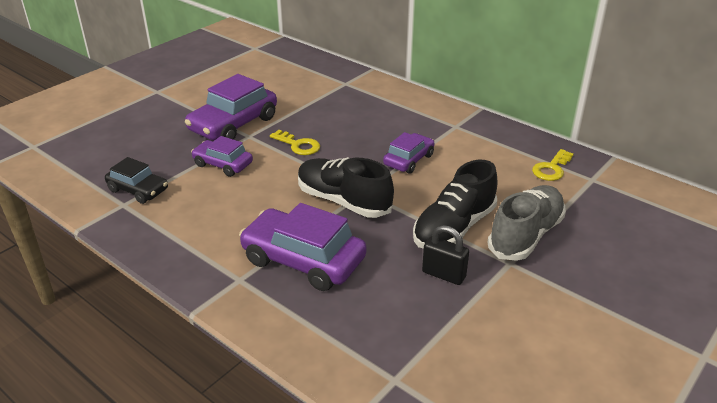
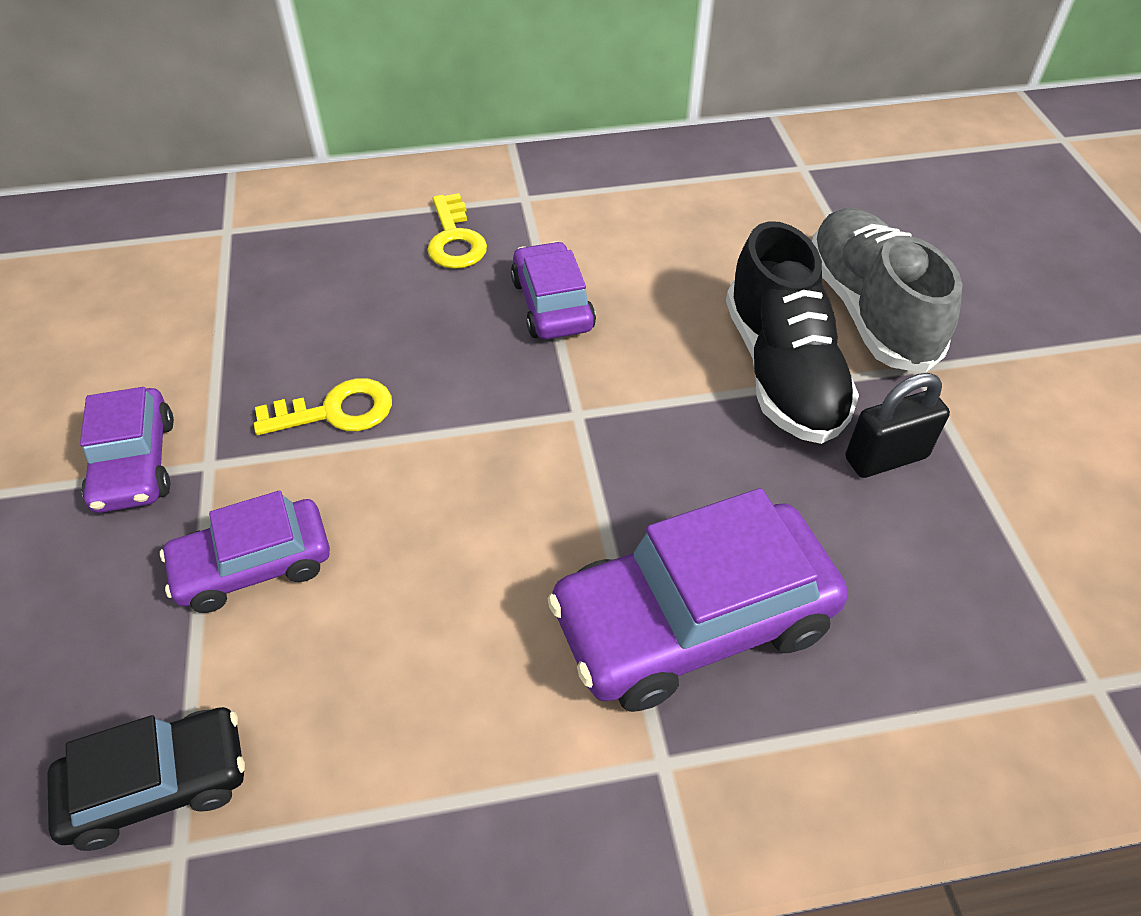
camera: 50 degrees left, 15 degrees up
purple car [185,74,277,141] -> purple car [80,387,174,513], size x0.59
black shoe [298,157,394,218] -> none
yellow key [532,149,574,181] -> yellow key moved to [427,193,487,269]

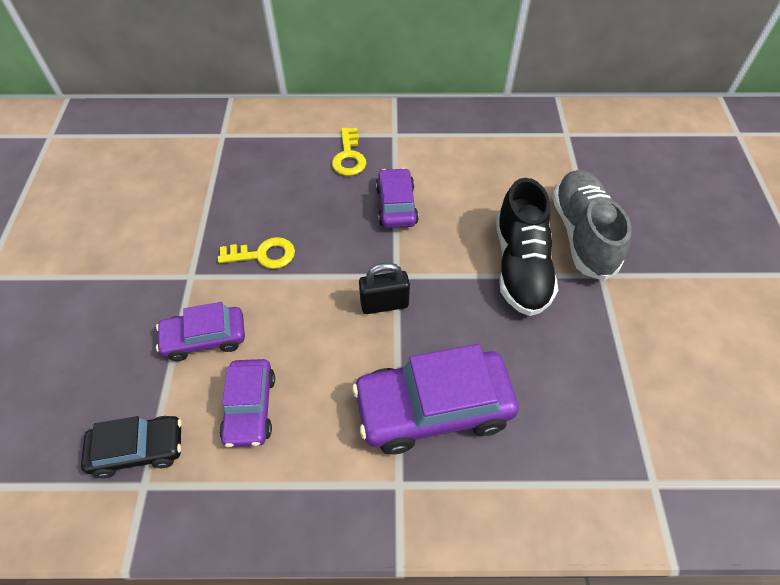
camera: 10 degrees right, 5 degrees up
purple car [80,387,174,513] -> purple car moved to [219,359,275,447]
black padlock [845,373,950,478] -> black padlock moved to [359,263,410,314]

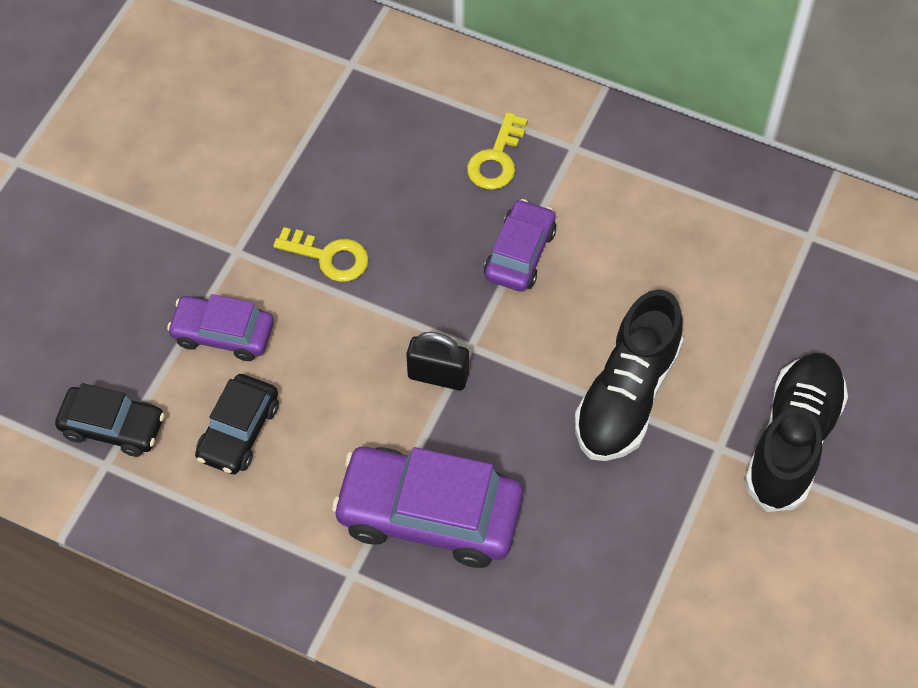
camera: 25 degrees right, 5 degrees up
purple car [219,359,275,447] -> black car [195,374,279,474]
grey shoe [552,170,632,281] -> none
none -> black shoe [745,353,848,512]

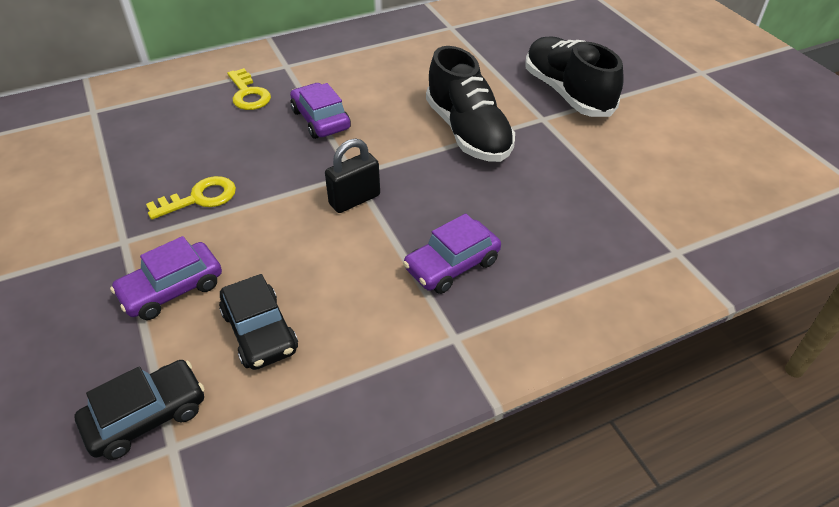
camera: 50 degrees left, 15 degrees down
purple car [332,447,523,568] -> purple car [403,213,501,294], size x0.59

